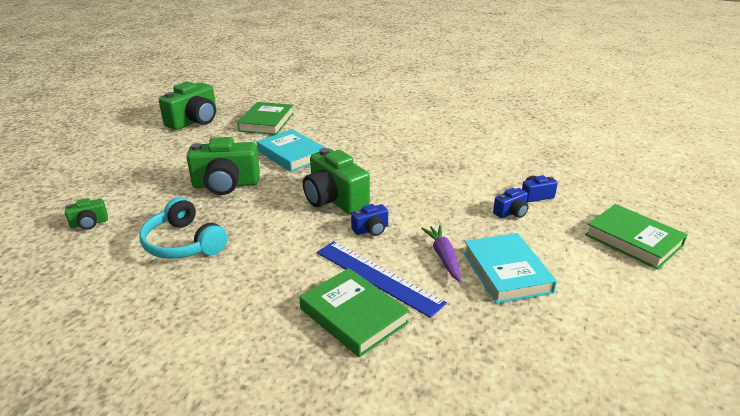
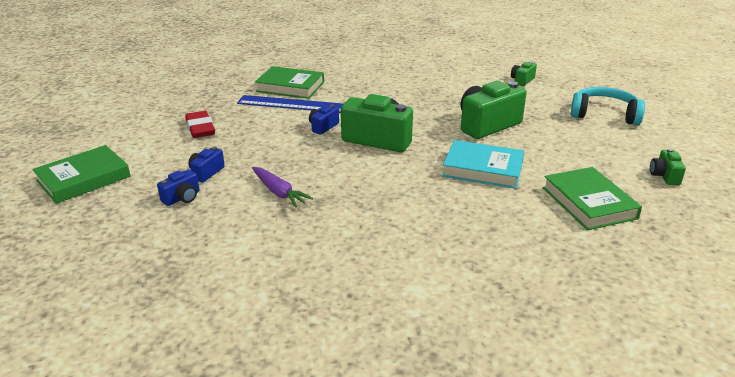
camera: 150 degrees right, 0 degrees up
turquoise headphones [139,197,228,259] -> turquoise headphones moved to [571,87,645,125]
green camera [159,81,217,130] -> green camera [650,149,686,185], size x0.48
purple carrot [421,225,461,282] -> purple carrot moved to [252,167,313,207]
turquoise book [463,233,557,304] -> red eraser [185,111,215,138]
green book [585,204,688,270] -> green book turned 60 degrees counterclockwise [32,145,131,204]

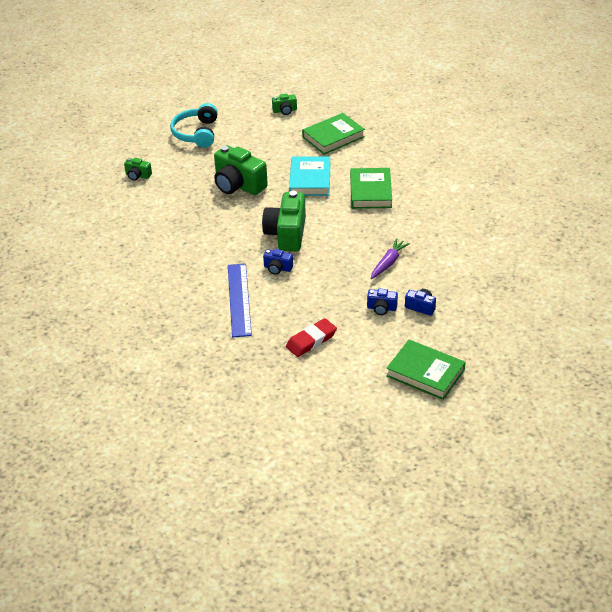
camera: 105 degrees left, 10 degrees up
green book [255,66,324,99] -> green book moved to [350,168,392,209]

